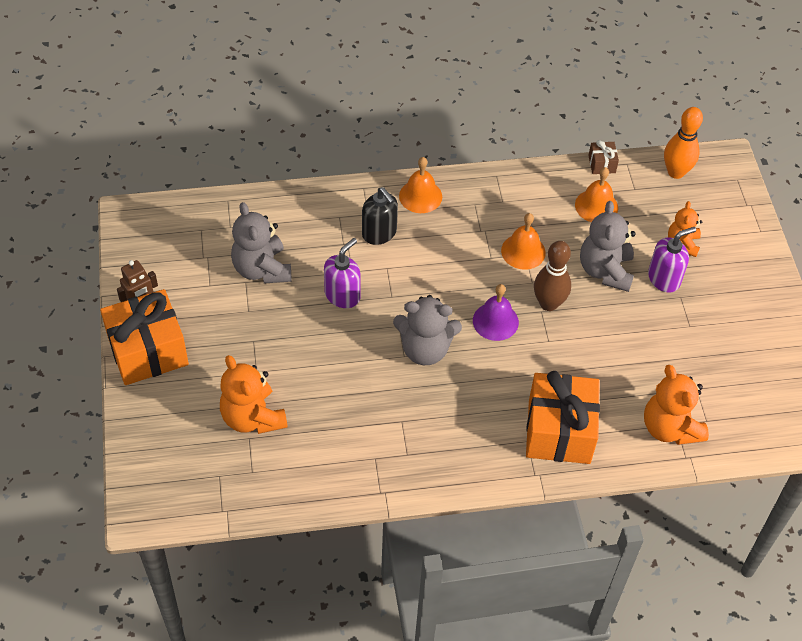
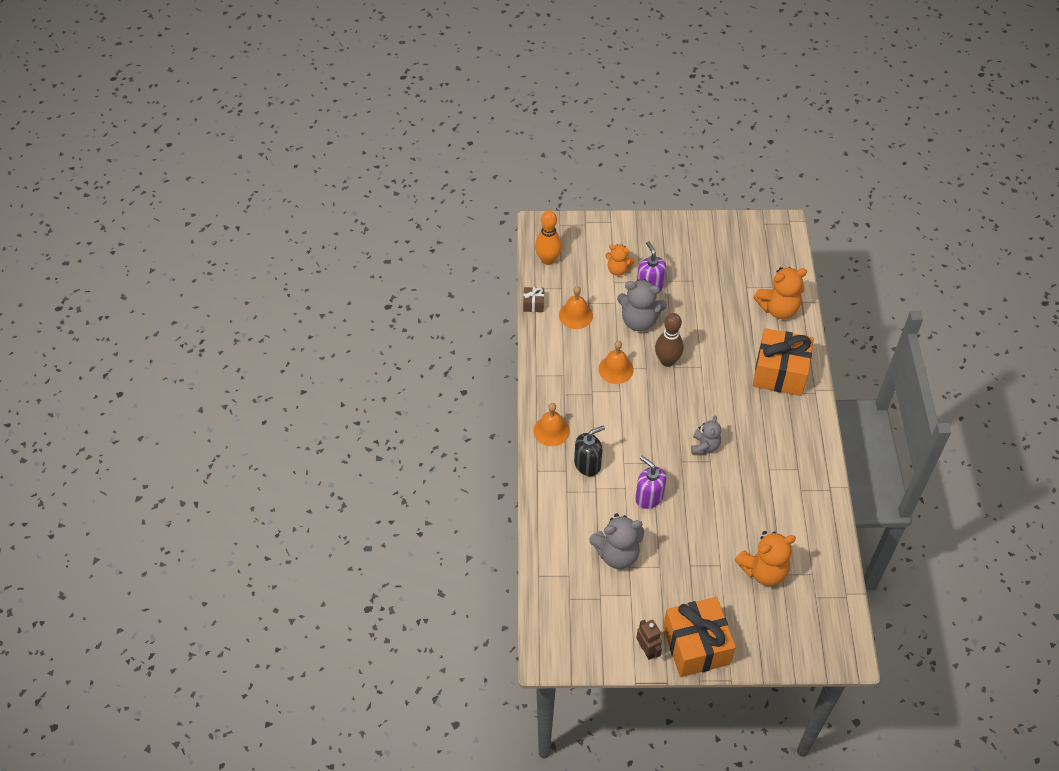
camera: 80 degrees left, 0 degrees up
grey teddy bear [393,295,462,365] -> grey teddy bear [691,416,721,454], size x0.62
purple bell [473,284,519,341] -> none

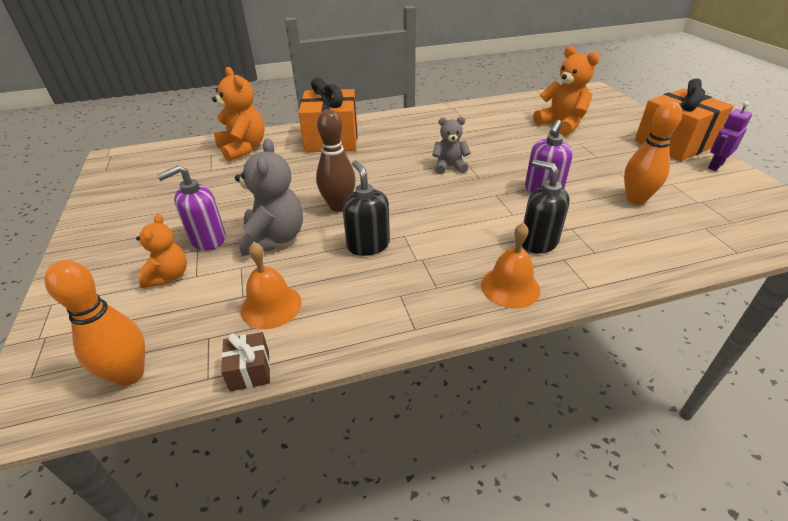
camera: 105 degrees left, 15 degrees down
grey teddy bear [589,513,644,569] -> orange bowling pin [624,101,682,205]
orange bell [599,341,634,384] -> black soap dispenser [343,160,390,256]
brown robot [636,620,662,660] -> purple robot [708,101,752,171]

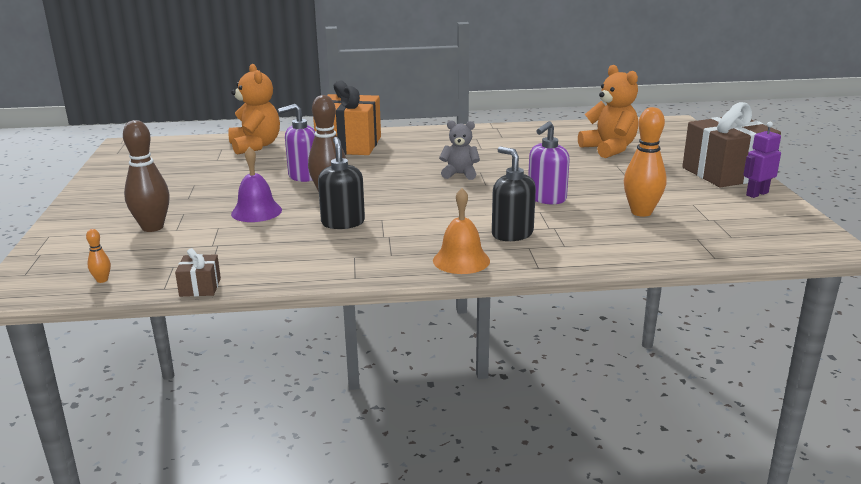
camera: 10 degrees right, 15 degrees down
orange bowling pin [44,260,145,386] -> orange bowling pin [86,229,111,283], size x0.44
orange teddy bear [136,214,187,288] -> brown bowling pin [123,120,169,232]
purple soap dispenser [157,165,226,250] -> purple soap dispenser moved to [278,104,315,182]
grey teddy bear [235,138,303,256] -> purple bell [231,147,282,222]
orange bell [241,242,302,329] -> none
orange gift [635,79,734,161] -> brown gift [682,102,781,188]

